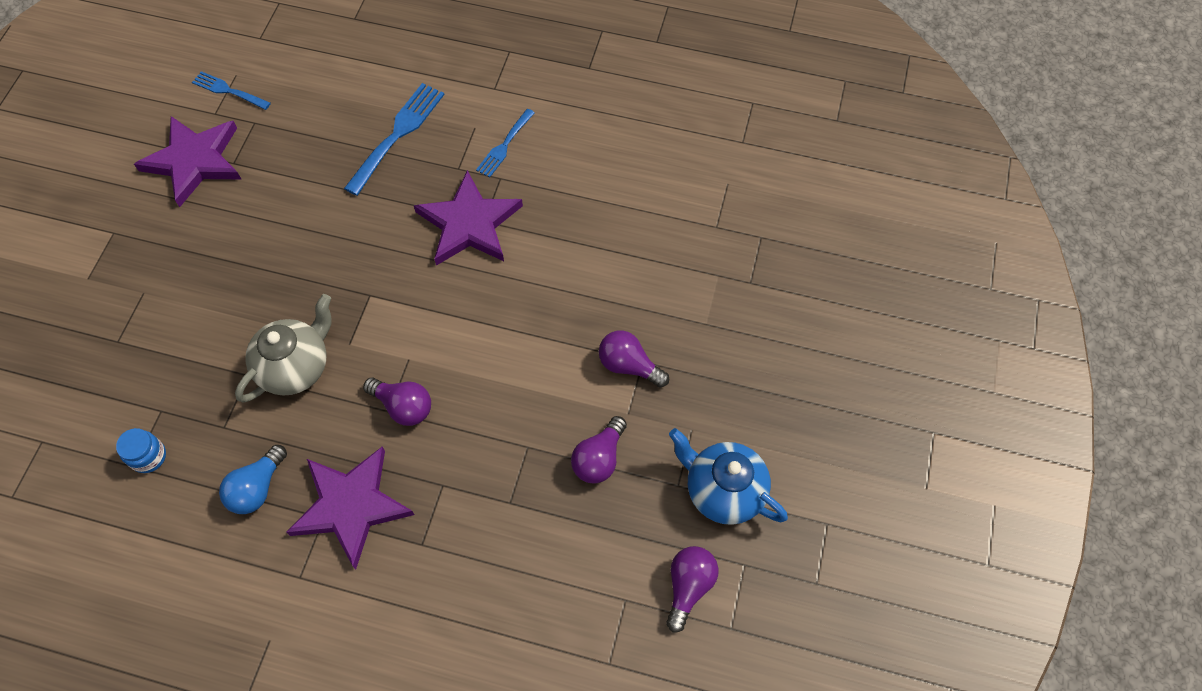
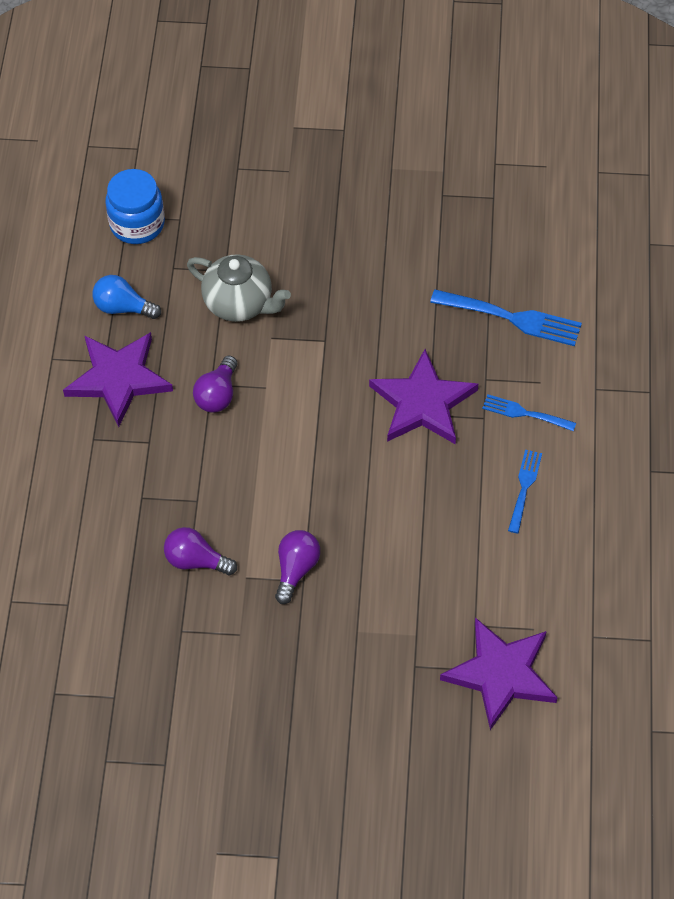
camera: 80 degrees right, 5 degrees down
blue jar [116,428,166,473] -> blue jar [106,169,165,244], size x1.77
purple star [134,116,241,207] -> purple star moved to [440,617,558,730]
blue fork [192,71,271,110] -> blue fork moved to [508,450,542,533]
purple light bulb [666,546,718,633] -> none
blue teapot [669,428,788,525] -> none

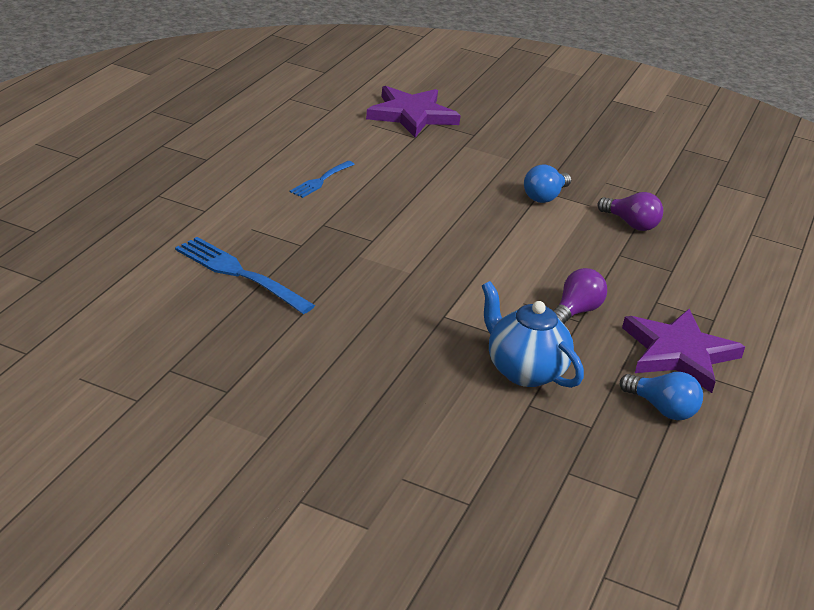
camera: 165 degrees left, 25 degrees down
blue jar [106,169,165,244] -> none
grey teapot [187,255,291,322] -> blue teapot [482,281,584,388]
purple light bulb [275,530,320,604] -> blue light bulb [524,164,571,203]
purple star [369,349,478,445] -> none
blue fork [482,394,576,431] -> none

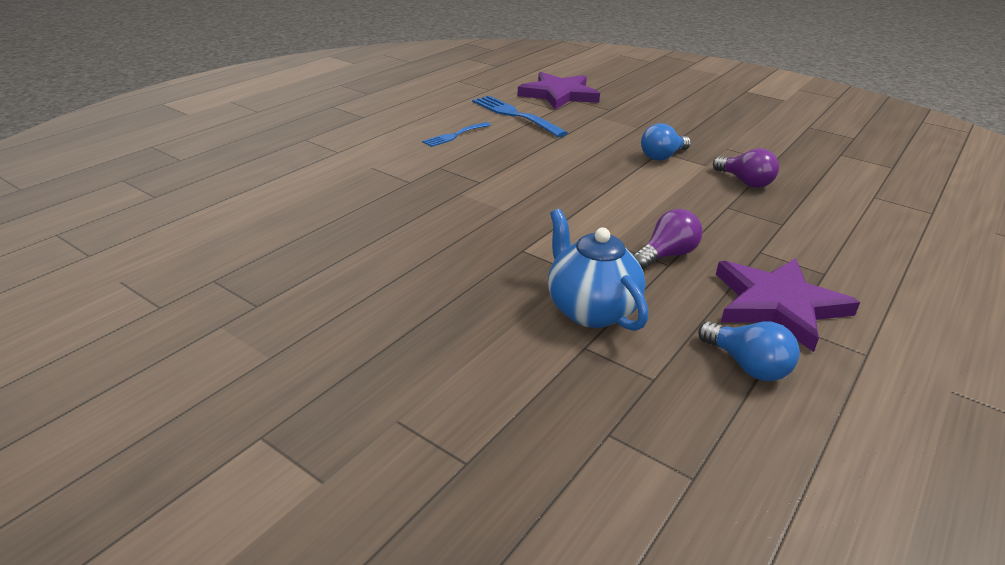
camera: 15 degrees right, 0 degrees up
blue fork [175,237,315,314] -> blue fork moved to [472,96,568,137]

